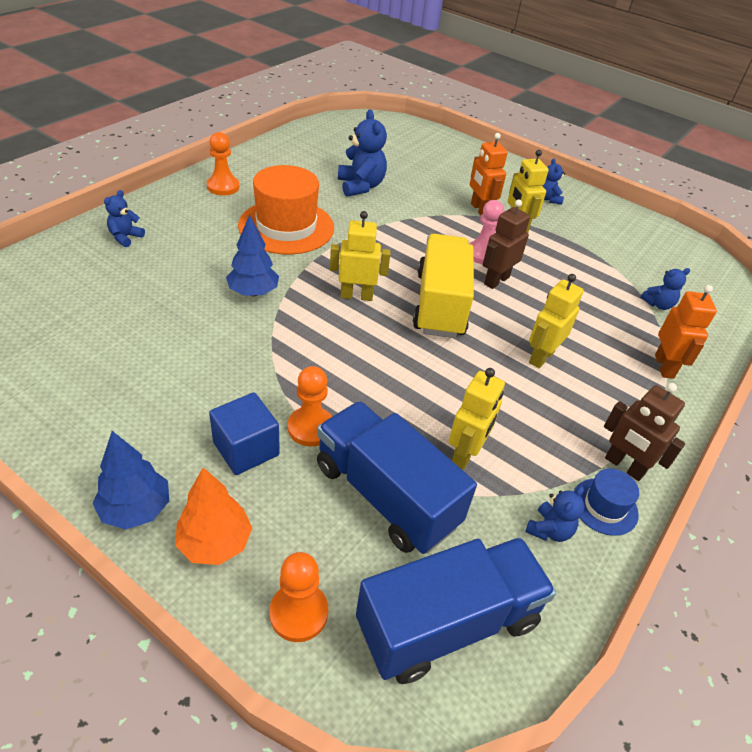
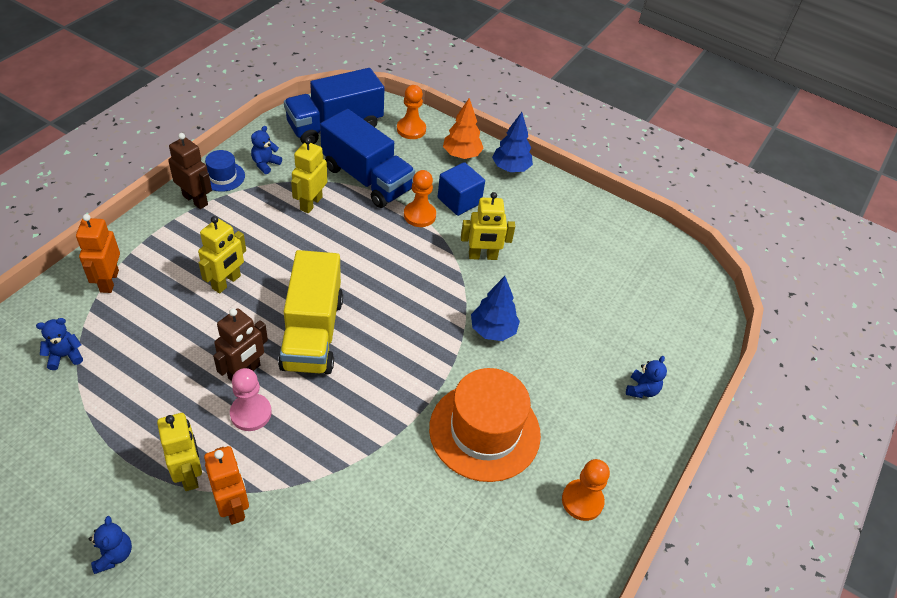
camera: 175 degrees right, 5 degrees up
yellow robot [330,211,391,301] -> yellow robot moved to [461,192,515,260]
blue teddy bear [338,110,387,197] -> none

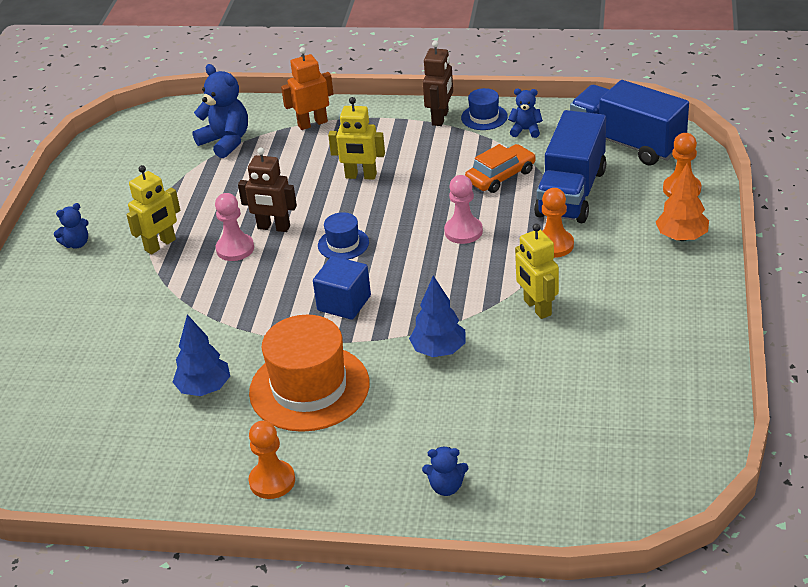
camera: 75 degrees right, 10 degrees down
blue teddy bear [36,318,83,370] -> blue teddy bear [192,64,248,158], size x1.78
orange robot [204,446,249,525] -> none
yellow truck [278,250,343,374] -> blue hat [318,212,369,260]
yellow robot [291,138,327,213] -> orange car [465,144,536,193]
blue cube [438,162,485,216] -> blue cube moved to [313,256,371,320]
blue tree [492,112,533,172] -> blue tree moved to [173,314,230,396]
none -> pink pawn [444,175,483,244]

